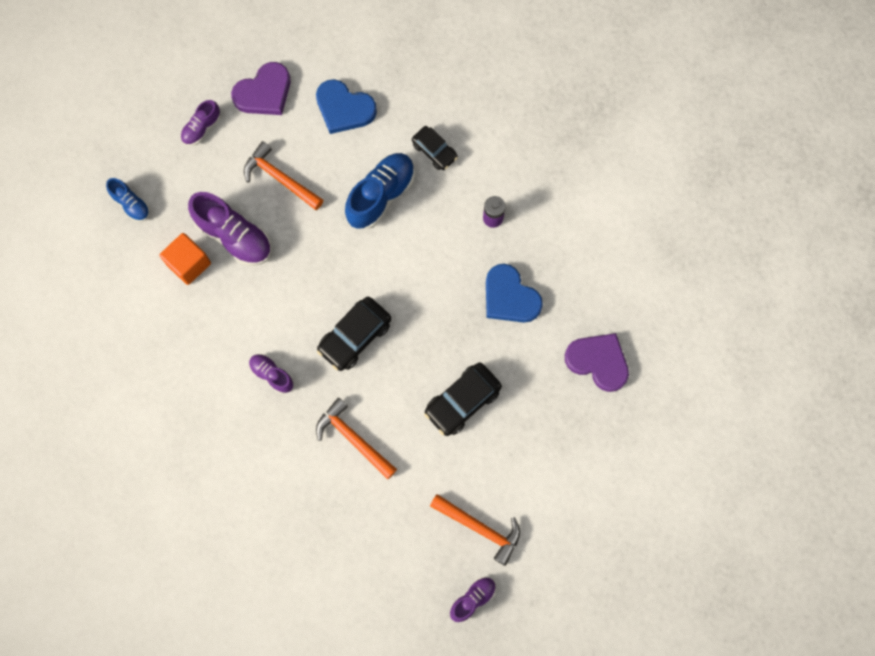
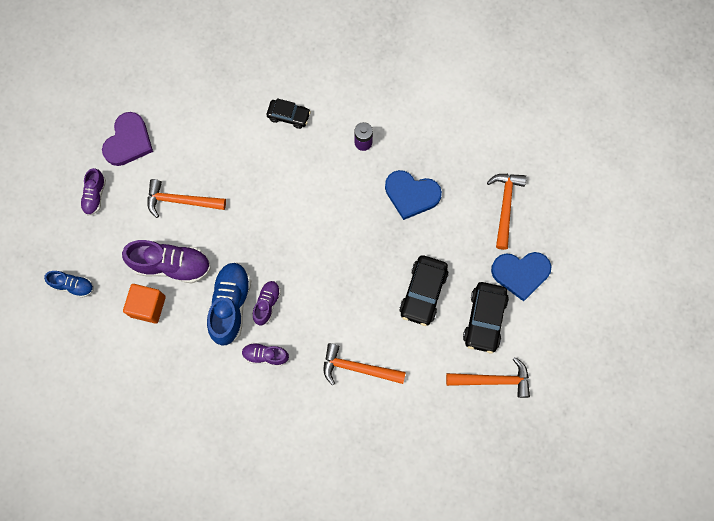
camera: 30 degrees left, 0 degrees up
blue heart [316,79,377,134] -> blue heart moved to [491,252,552,301]
black car [317,297,391,371] -> black car moved to [463,282,509,354]
blue shoe [345,153,415,229] -> blue shoe moved to [207,262,251,346]
purple shoe [450,577,496,622] -> purple shoe moved to [253,281,281,326]
purple heart [565,333,629,392] -> orange hammer [487,174,526,250]

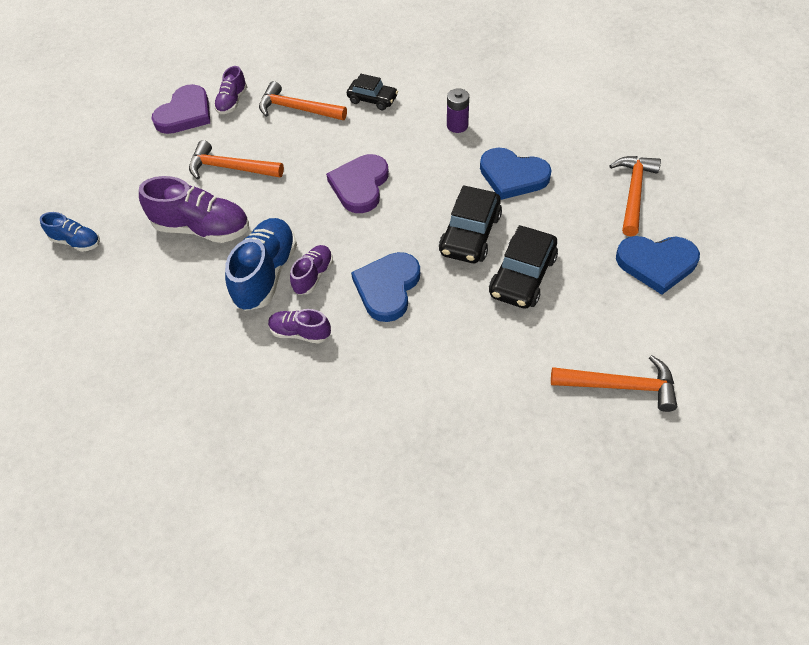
camera: 10 degrees right, 20 degrees down
purple shoe [80,168,106,216] -> purple shoe moved to [214,66,247,114]
orange cube [123,284,166,324] -> none
orange hammer [324,343,406,385] -> orange hammer moved to [259,81,347,120]
black car [463,282,509,354] -> black car moved to [439,185,502,263]
none -> purple heart [326,154,389,213]
none -> blue heart [351,252,420,322]

